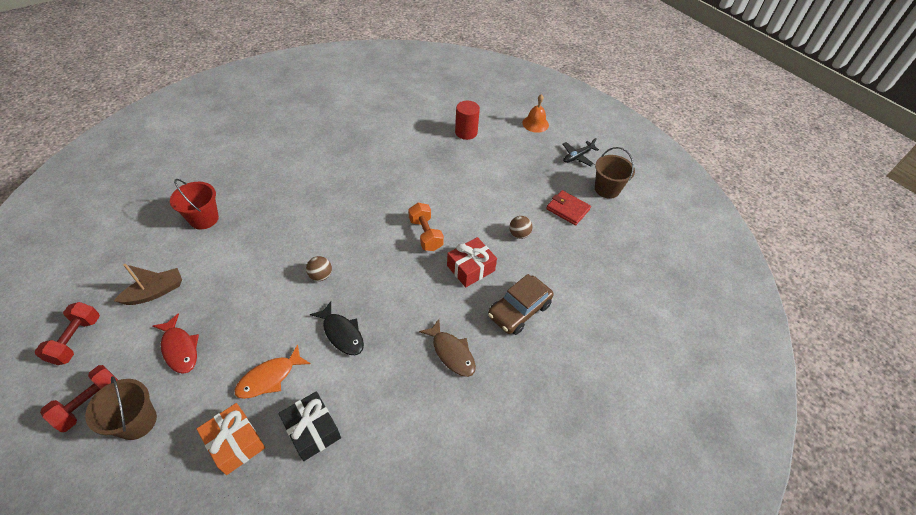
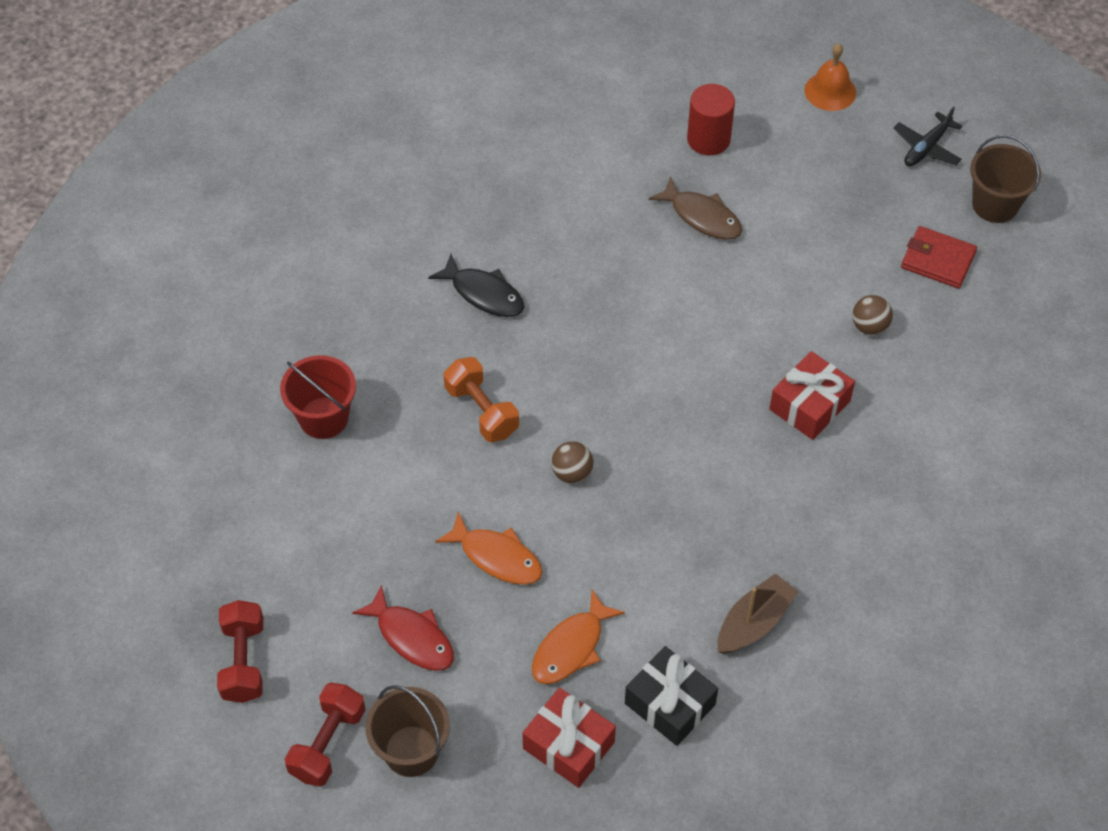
camera: 10 degrees left, 5 degrees up
brown boat [114,264,182,305] -> brown boat moved to [718,573,798,654]
orange gift [197,403,265,475] -> red gift [522,688,616,788]
black fish [310,301,364,355] -> black fish moved to [428,254,525,317]
orange dumbbell [408,203,444,251] -> orange dumbbell moved to [444,357,519,442]
brown fish [419,319,476,377] -> brown fish moved to [649,177,742,240]
brown car [488,274,554,335] -> none
none -> orange fish [435,512,543,585]

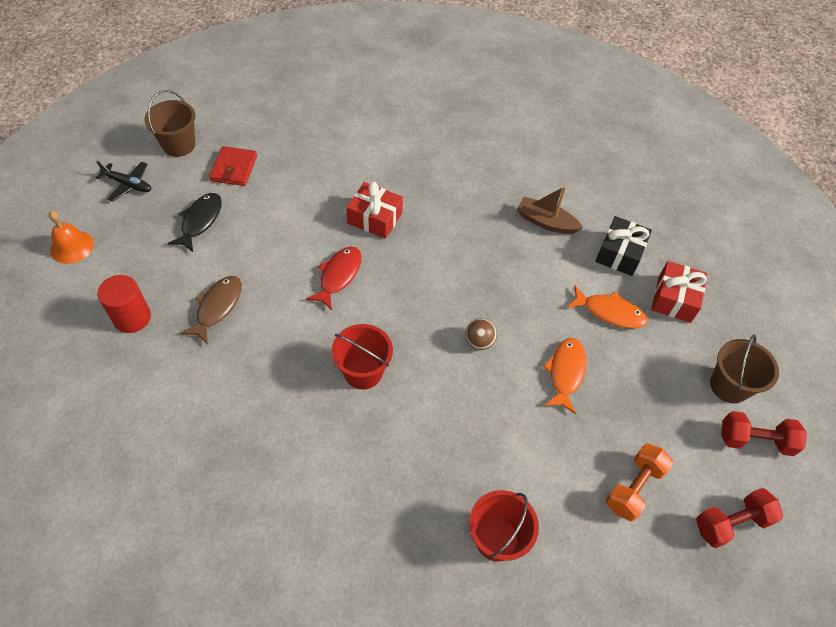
camera: 110 degrees left, 0 degrees up
red fish [352,585,454,671] -> red fish moved to [306,247,361,310]
black fish [428,254,525,317] -> black fish moved to [168,193,222,252]
orange dumbbell [444,357,519,442] -> orange dumbbell moved to [606,443,674,521]
brown ball [852,295,893,335] -> none
none -> red bucket [332,324,393,390]

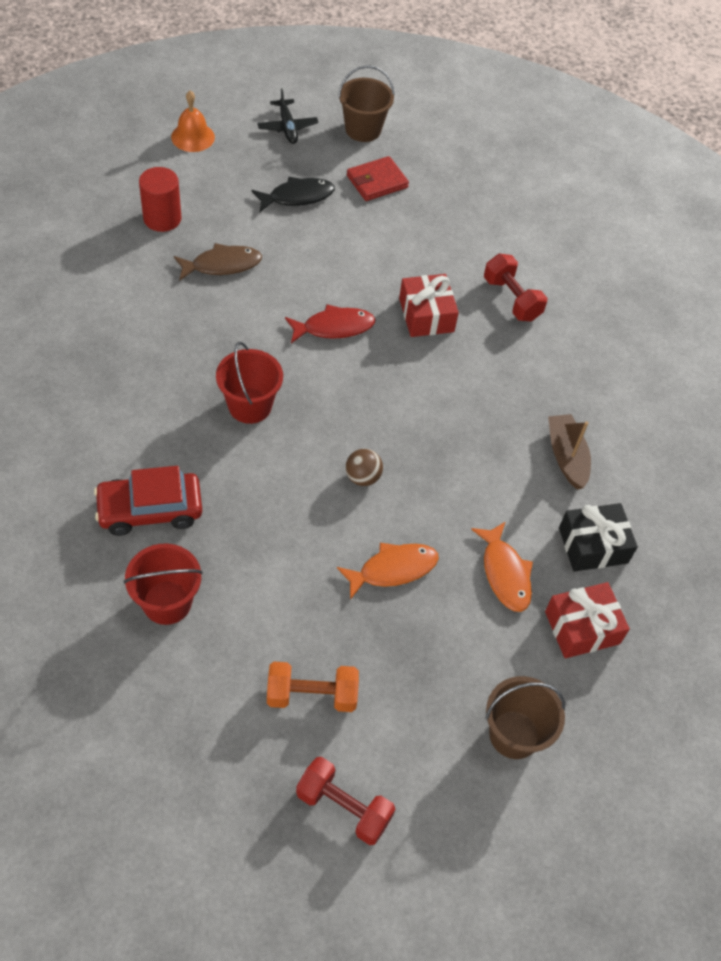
camera: 50 degrees right, 0 degrees up
red dumbbell [721,411,807,456] -> red dumbbell moved to [484,254,547,321]
none -> red car [94,466,202,536]

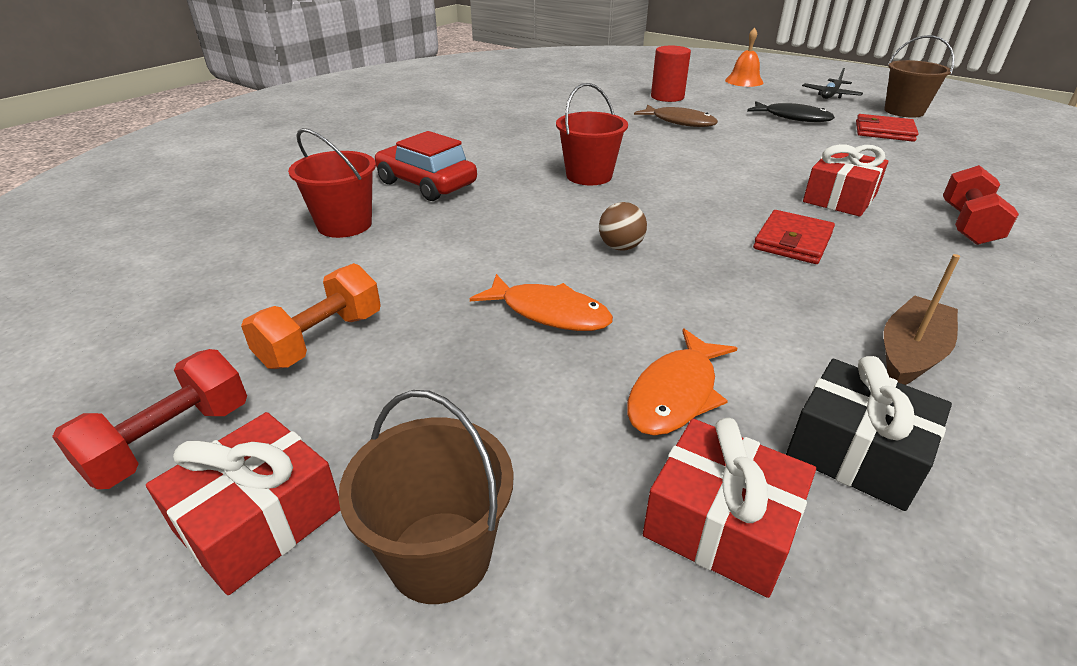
camera: 55 degrees right, 20 degrees down
orange dumbbell [267,662,359,712] -> orange dumbbell turned 75 degrees clockwise [241,263,381,369]
red fish [285,304,375,343] -> none
red dumbbell [296,757,395,845] -> red dumbbell turned 45 degrees clockwise [52,349,247,489]
none -> red gift [146,412,340,595]
none -> red wallet [753,210,835,264]

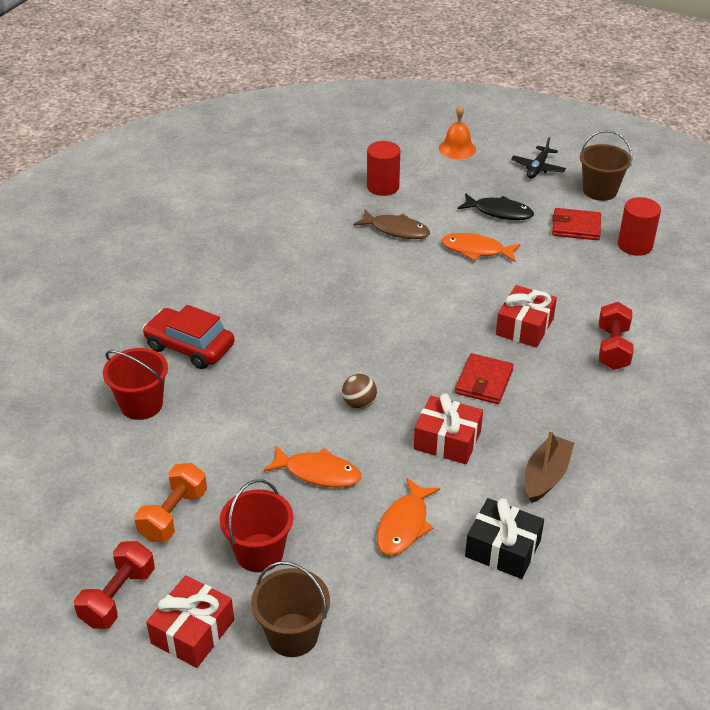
camera: 10 degrees left, 5 degrees up
red bucket [556,83,628,185] -> red bucket moved to [220,479,293,572]
red gift [643,418,816,598] -> red gift moved to [414,393,483,464]
none -> orange fish [441,233,520,262]
none -> red cylinder [618,197,661,256]

